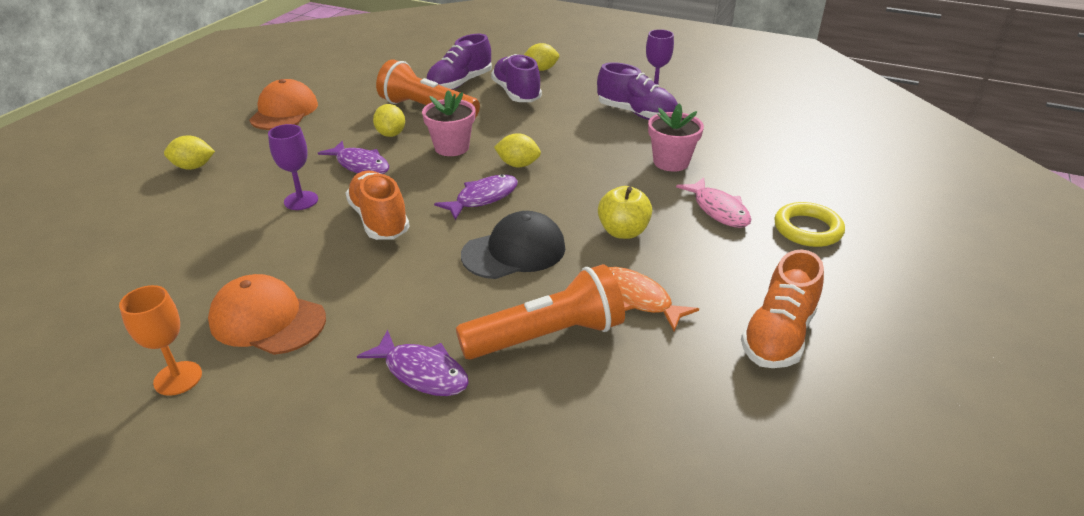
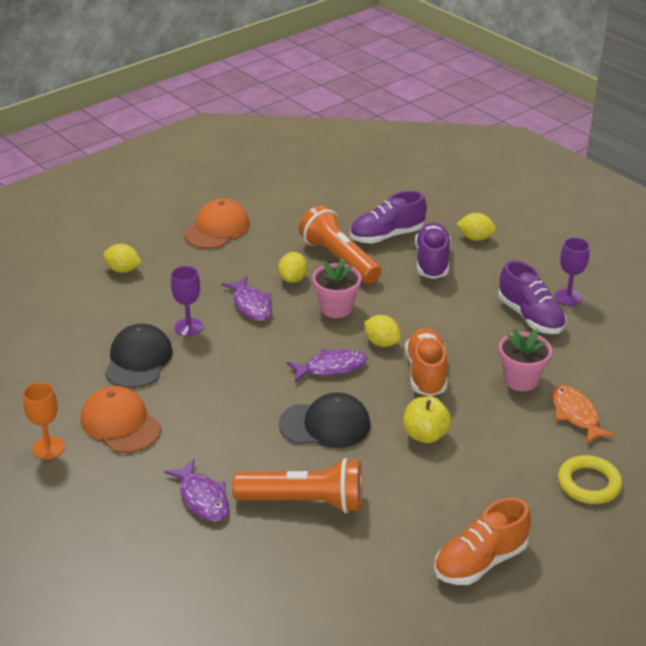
camera: 25 degrees right, 0 degrees up
orange shoe [346,170,410,240] -> orange shoe moved to [405,328,447,396]
orange fish [608,267,699,331] -> orange fish moved to [552,385,615,444]
pink fish [676,178,751,228] -> none
none -> black cap [105,324,173,388]

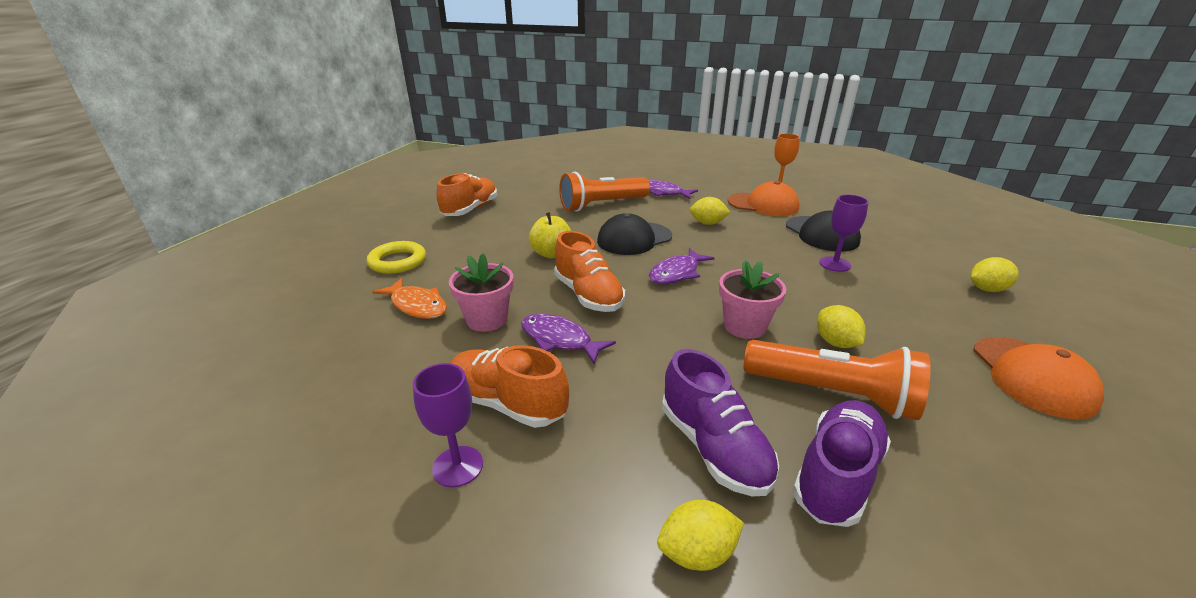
camera: 150 degrees right, 5 degrees down
purple fish [222,277,272,321] -> purple fish moved to [521,314,616,364]
yellow lemon [364,315,401,347] -> yellow lemon moved to [690,197,731,225]
purple shoe [498,260,566,334] -> orange shoe [450,345,569,428]

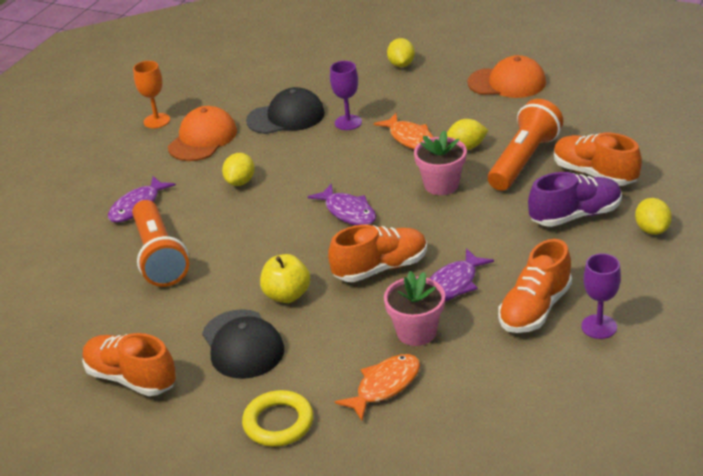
camera: 80 degrees left, 5 degrees up
black cap [597,213,672,255] -> black cap moved to [202,309,284,379]
purple shoe [792,400,891,527] -> orange shoe [554,133,642,186]
none -> orange fish [374,113,433,149]

